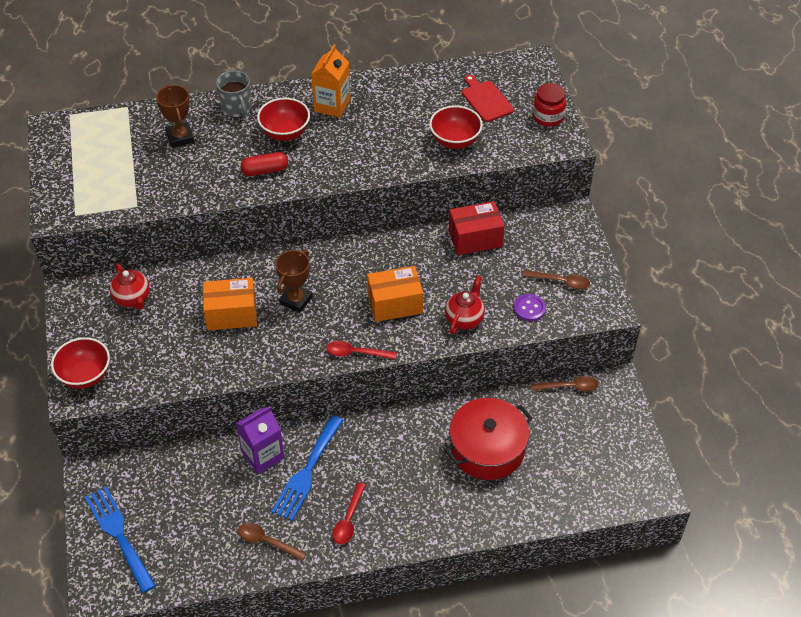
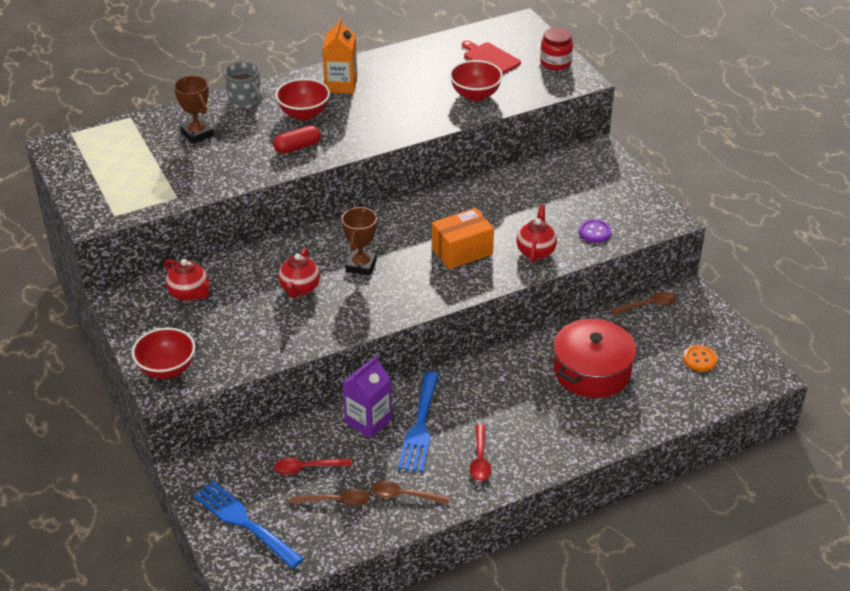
camera: 15 degrees left, 10 degrees down
orange box [203,278,257,330] -> red teapot [278,248,320,298]
red spoon [326,341,397,360] -> red spoon moved to [274,458,352,475]
red box [449,201,505,255] -> none
brown spoon [523,270,590,289] -> brown spoon moved to [290,489,370,506]
none -> orange button [683,345,717,372]

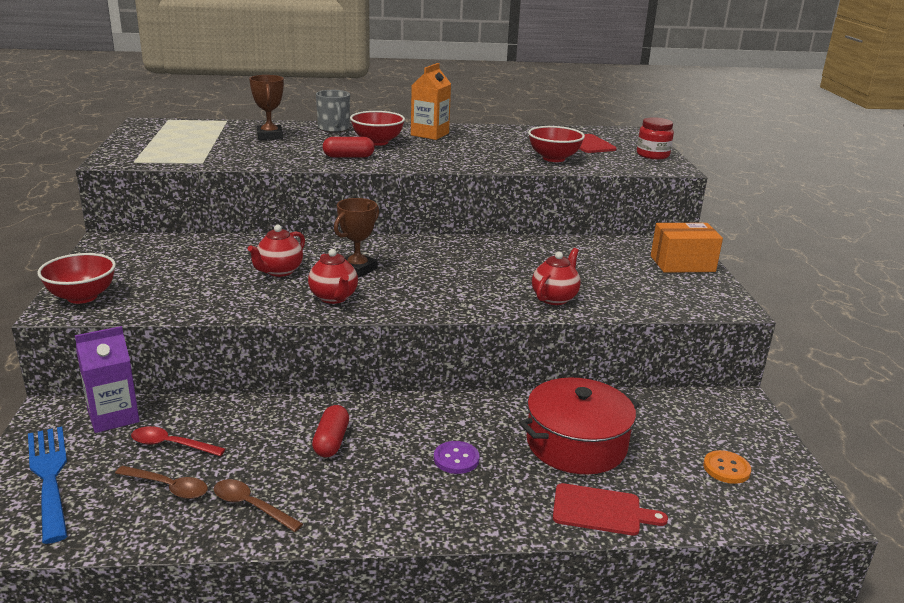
camera: 20 degrees right, 15 degrees down
red teapot [164,259,210,301] -> red teapot moved to [308,249,358,304]
purple carton [343,356,392,438] -> purple carton moved to [75,326,139,433]
blue fork [398,372,439,472] -> red capsule [312,405,349,457]
orange box [432,208,494,269] -> orange box moved to [651,223,723,273]
red spoon [470,424,491,481] -> none
purple button [579,219,611,243] -> purple button moved to [434,441,480,474]
brown spoon [610,291,677,315] -> none
none -> red cutting board [553,483,668,536]

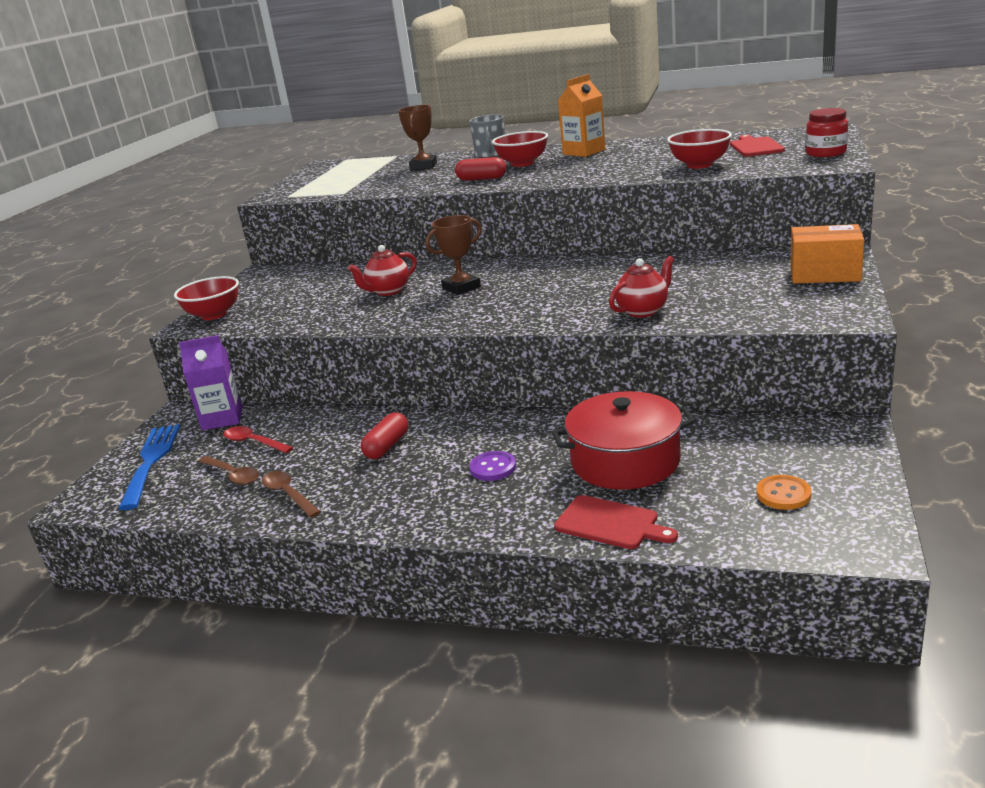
camera: 25 degrees right, 0 degrees up
red teapot [308,249,358,304] -> none

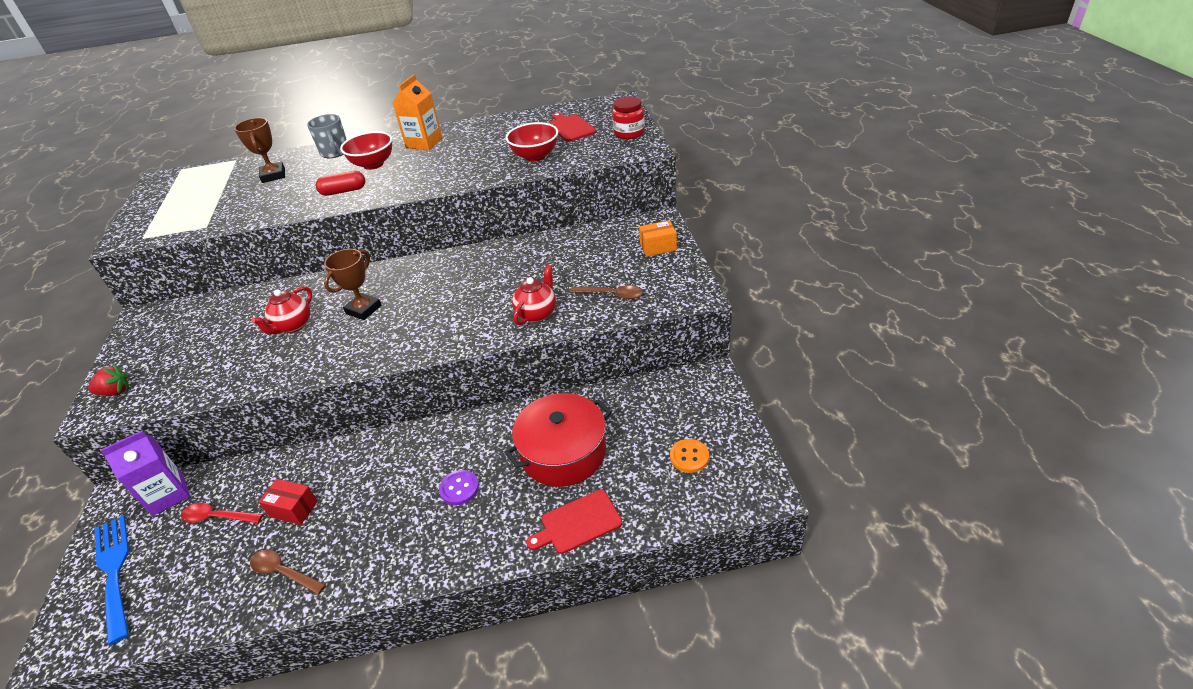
camera: 25 degrees left, 15 degrees up
red bowl [174,276,239,320] -> red strawberry [88,364,129,396]
brown spoon [198,456,259,485] -> brown spoon moved to [570,285,643,299]
red capsule [361,412,408,459] -> none
red cutting board [554,495,678,549] -> red cutting board turned 150 degrees clockwise [526,490,622,554]
orange box [791,224,864,284] -> orange box [639,220,677,257], size x0.65
none -> red box [259,479,318,525]

